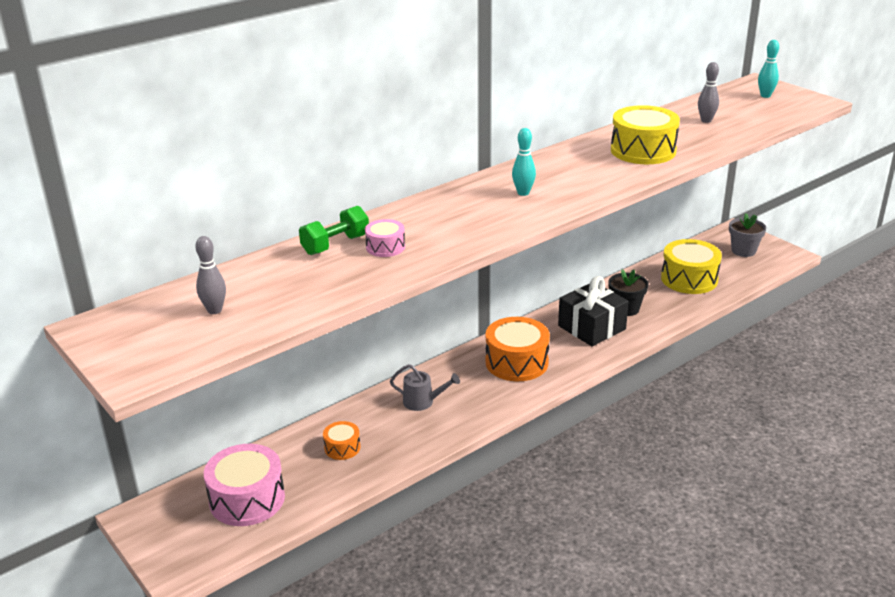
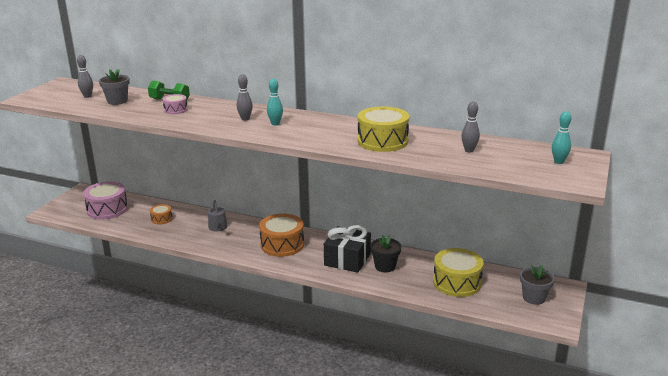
camera: 60 degrees right, 5 degrees down
none -> grey flower pot [99,69,130,105]
none -> grey bowling pin [237,74,253,121]

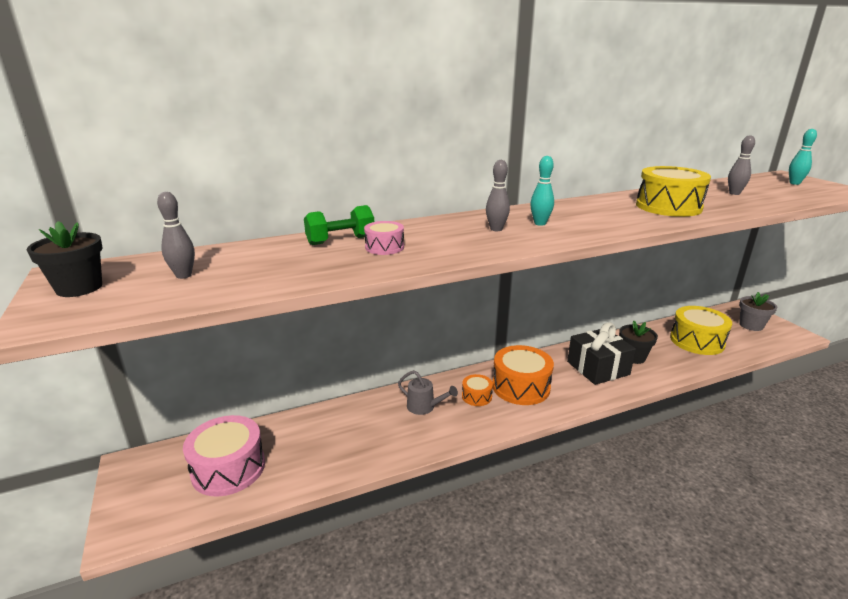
camera: 45 degrees left, 0 degrees up
grey flower pot [99,69,130,105] -> none
orange drum [150,204,172,225] -> orange drum moved to [462,374,493,406]
none -> black flower pot [26,221,103,297]

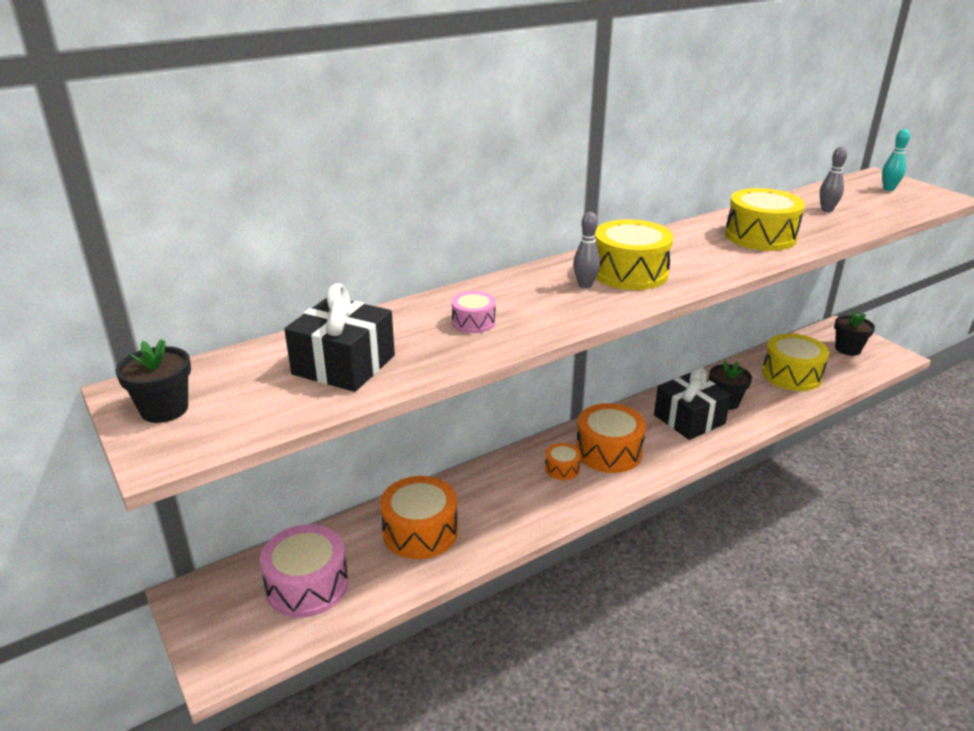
camera: 10 degrees left, 5 degrees up
grey bowling pin [157,192,195,279] -> none
green dumbbell [304,205,374,245] -> none
grey watering can [398,370,458,415] -> none
turquoise bowling pin [530,156,554,226] -> yellow drum [594,219,674,290]
grey flower pot [739,292,777,331] -> black flower pot [834,311,875,356]
none -> black gift [284,283,395,392]
none -> orange drum [380,476,458,559]

